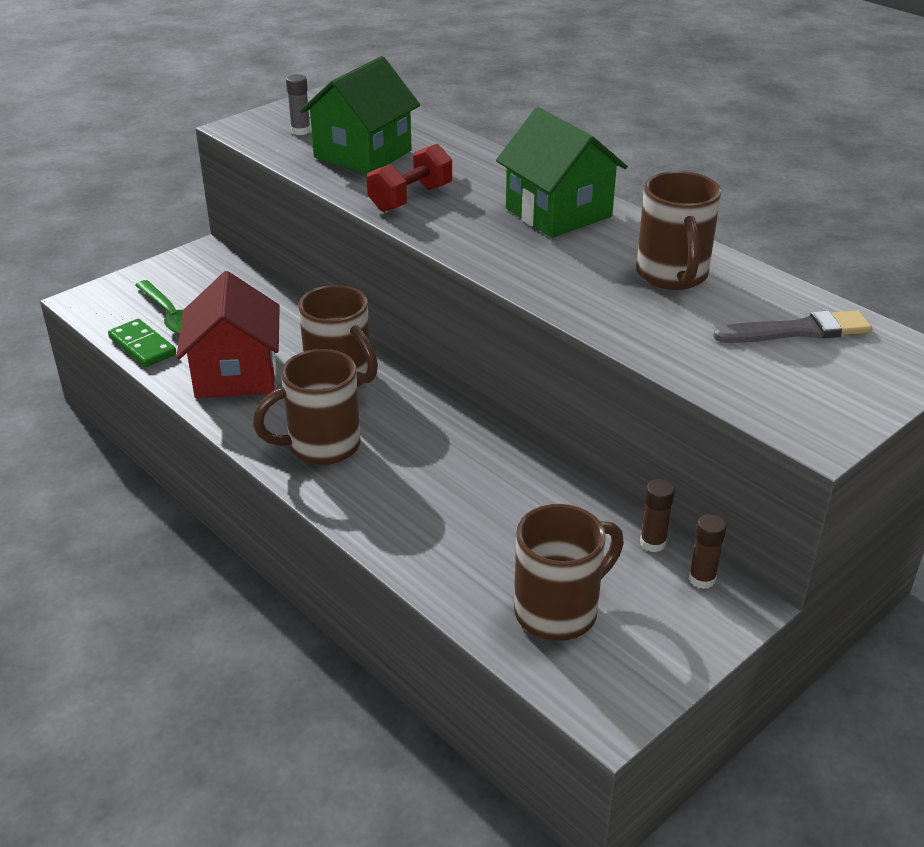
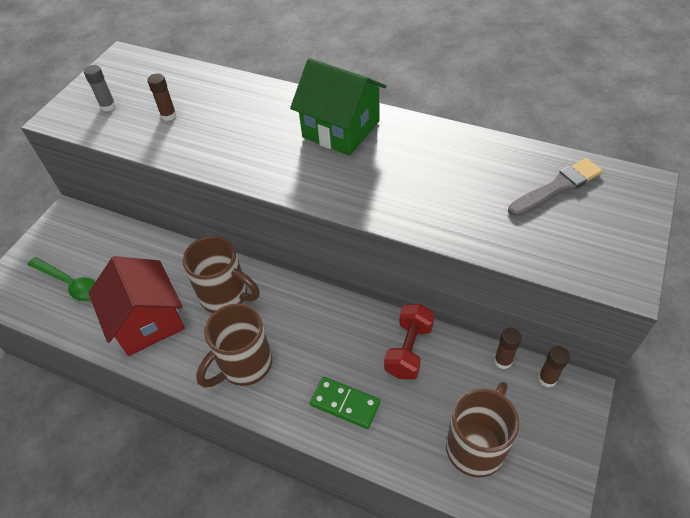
camera: 20 degrees left, 15 degrees up
green domino [108,319,176,367] -> green domino moved to [310,377,380,429]
green house [300,56,420,174] -> brown glue stick [147,73,177,121]
red dumbbell [367,144,452,212] -> red dumbbell moved to [384,304,435,380]
brown mug [636,171,721,290] -> none

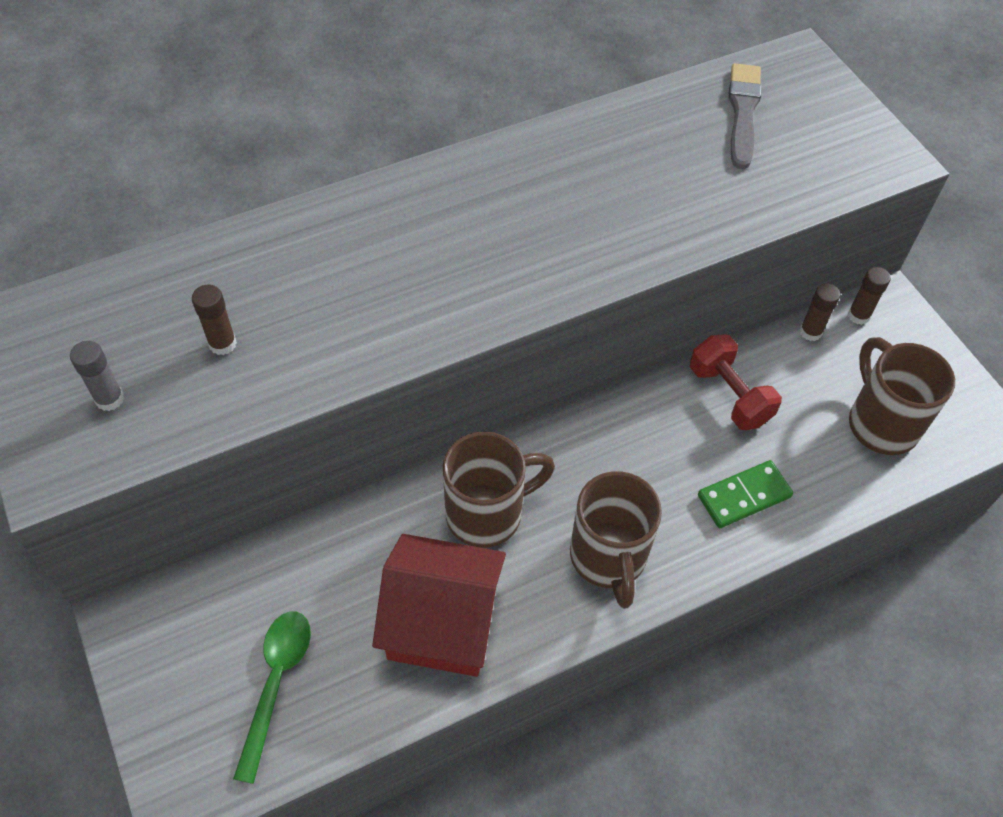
camera: 55 degrees left, 5 degrees up
green spoon [28,257,96,301] -> green spoon turned 60 degrees counterclockwise [233,612,311,784]
green house [290,58,386,156] -> none

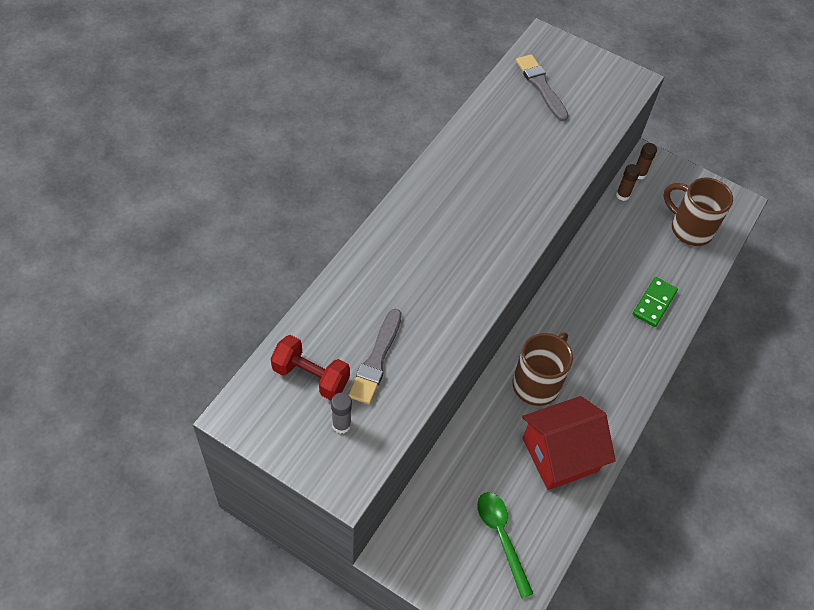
camera: 35 degrees left, 0 degrees up
brown glue stick [192,285,237,355] -> grey brush [348,309,402,404]
brown mug [570,471,662,609] -> none
red dumbbell [690,335,782,430] -> red dumbbell moved to [271,335,350,400]

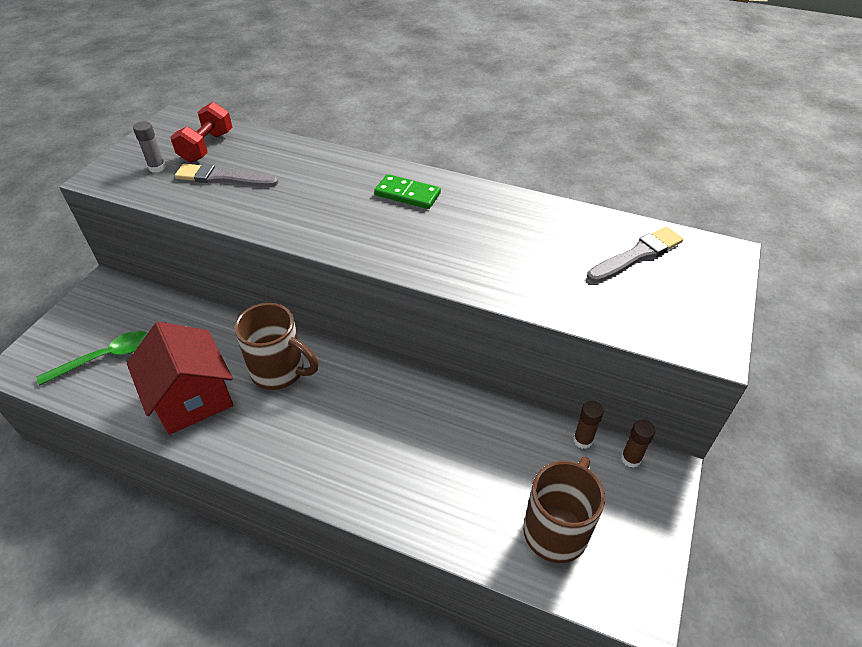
camera: 85 degrees right, 10 degrees down
green domino [633,277,678,327] -> green domino moved to [374,174,441,209]

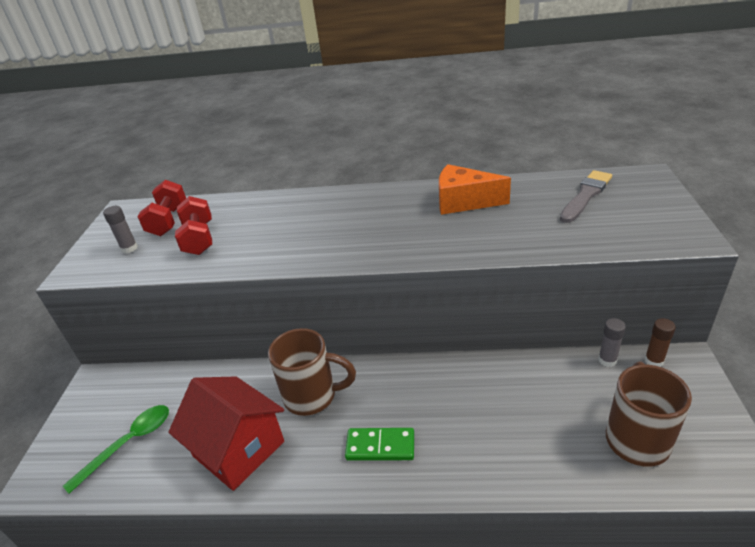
camera: 15 degrees left, 10 degrees down
grey brush [175,164,279,187] -> red dumbbell [175,196,212,255]
green domino [374,174,441,209] -> green domino moved to [345,428,414,461]
brown glue stick [573,401,604,449] -> grey glue stick [598,318,626,367]
none -> orange cheese [439,164,511,215]

